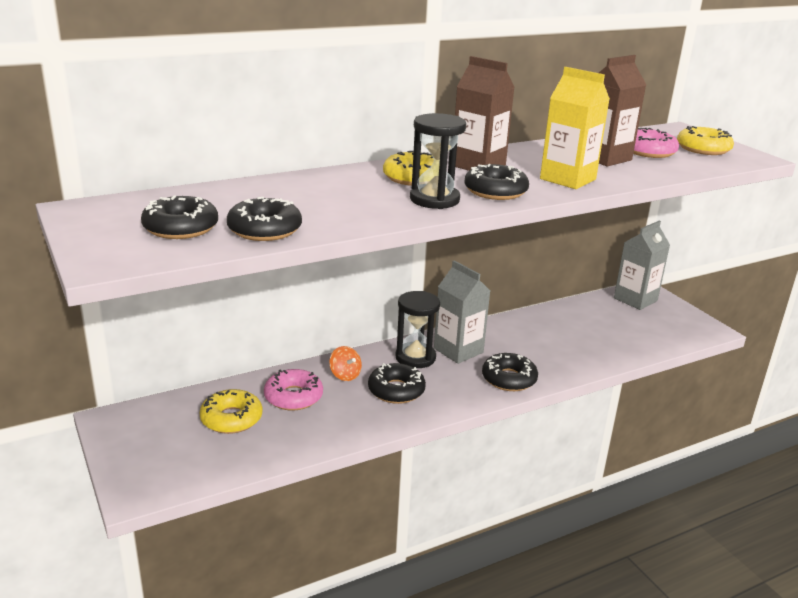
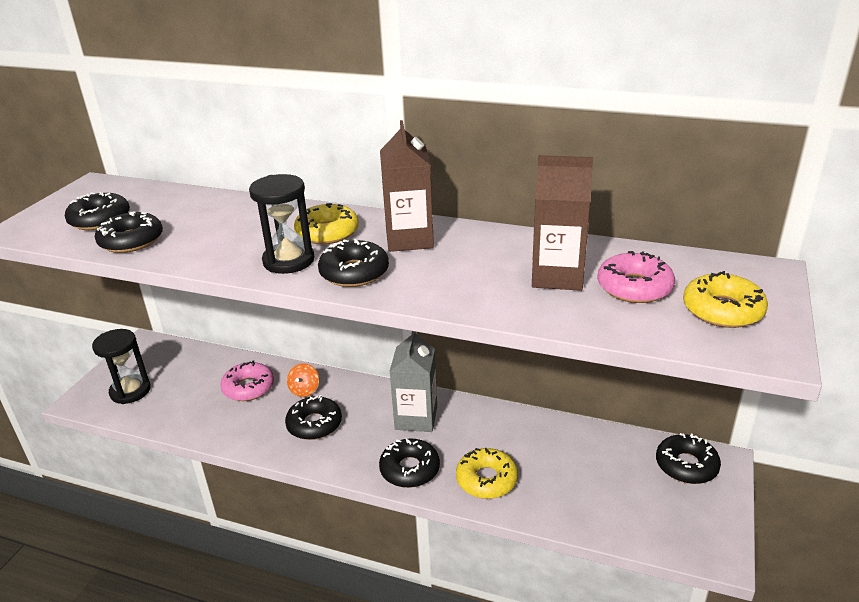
camera: 50 degrees right, 5 degrees up
yellow donut [200,389,262,434] -> yellow donut moved to [456,448,518,499]
black hourglass [395,291,440,368] -> black hourglass moved to [92,329,151,404]
yellow carton [540,67,610,189] -> none
grey carton [614,221,670,310] -> black donut [656,433,721,484]

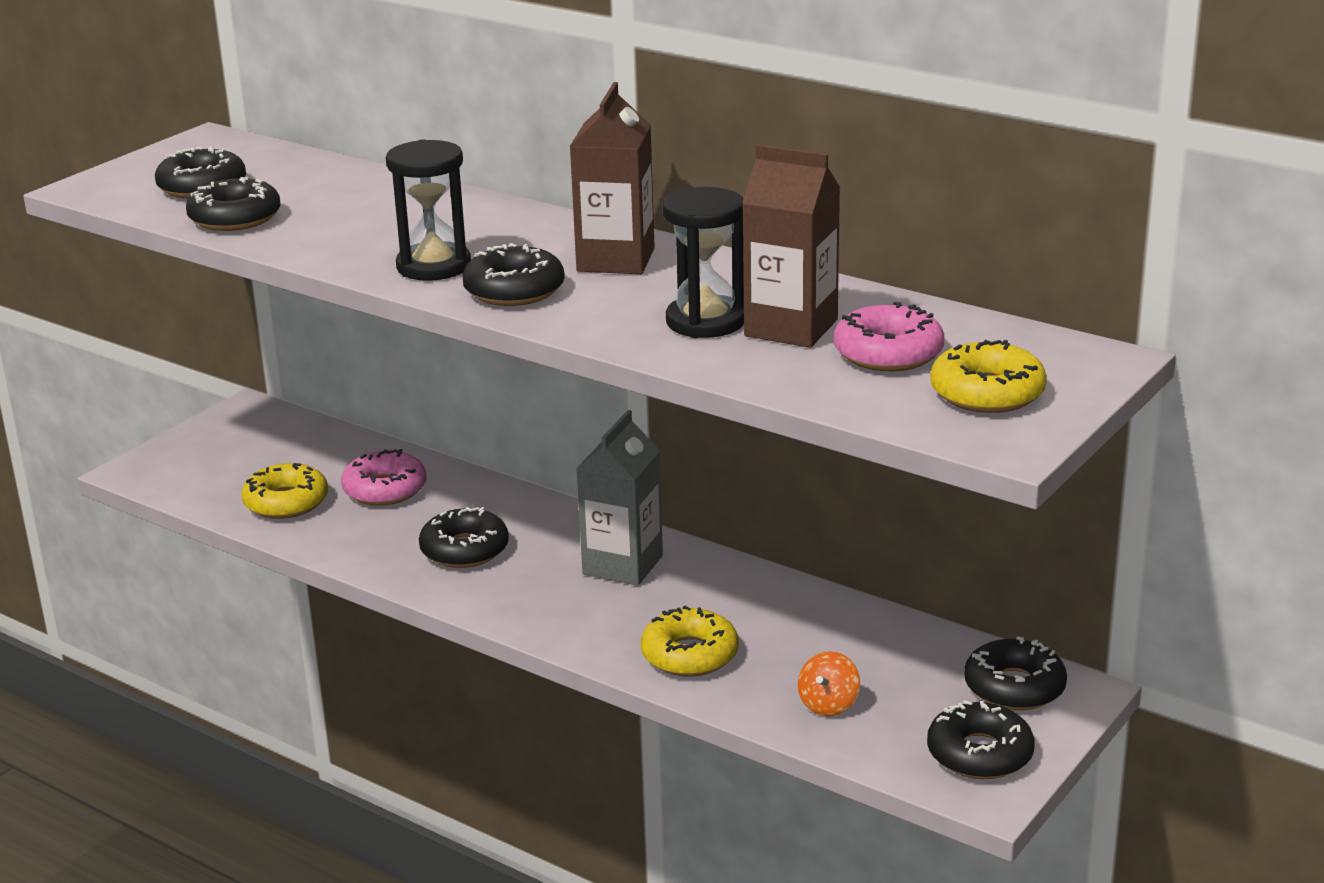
camera: 15 degrees right, 5 degrees down
black hourglass [92,329,151,404] -> black hourglass moved to [662,187,744,338]
orange spinning top [287,363,319,397] -> orange spinning top moved to [798,651,860,716]
yellow donut [294,203,359,244] -> yellow donut moved to [241,463,328,519]
black donut [379,438,440,488] -> black donut moved to [927,700,1035,779]

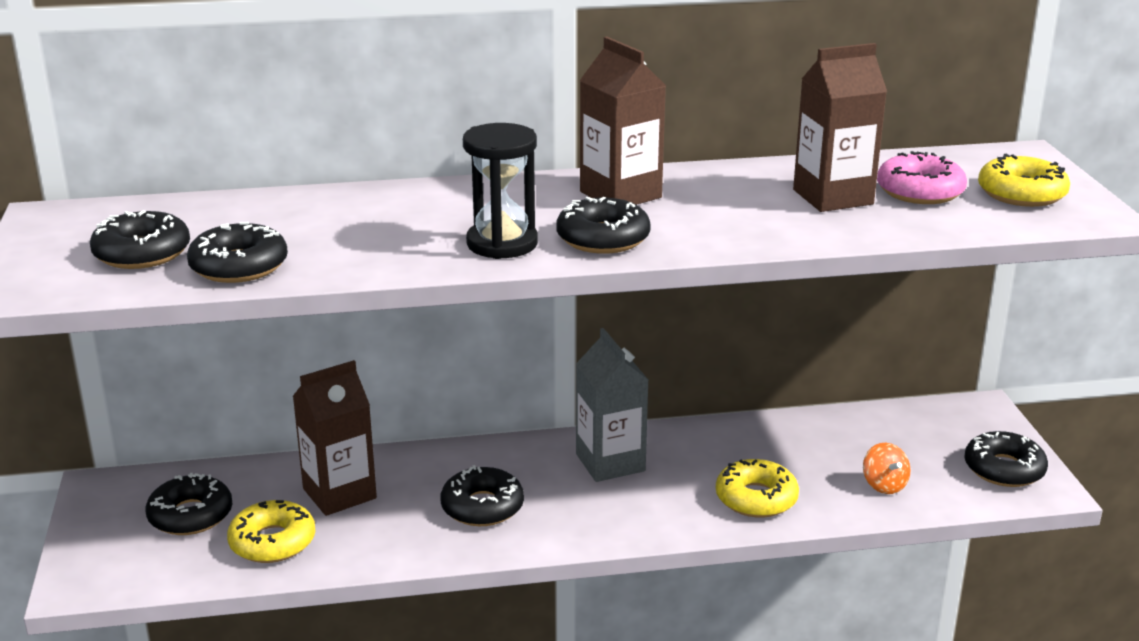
camera: 45 degrees left, 0 degrees up
pink donut [341,449,427,506] -> brown carton [293,360,377,516]
black hourglass [662,187,744,338] -> none
black donut [964,636,1067,710] -> black donut moved to [146,473,232,535]

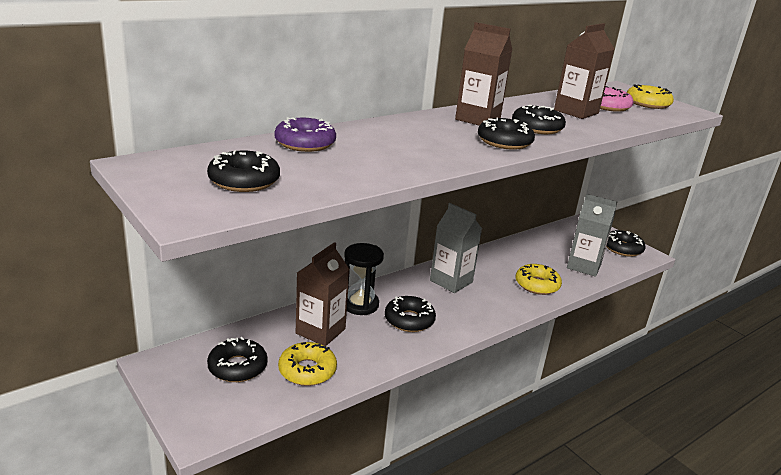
camera: 30 degrees left, 0 degrees up
black donut [187,222,288,283] -> black donut moved to [512,105,566,134]
black hourglass [463,123,538,259] -> black hourglass moved to [344,243,384,315]
orange spinning top [863,443,911,494] -> grey carton [567,194,617,277]
none -> purple donut [274,117,336,152]

